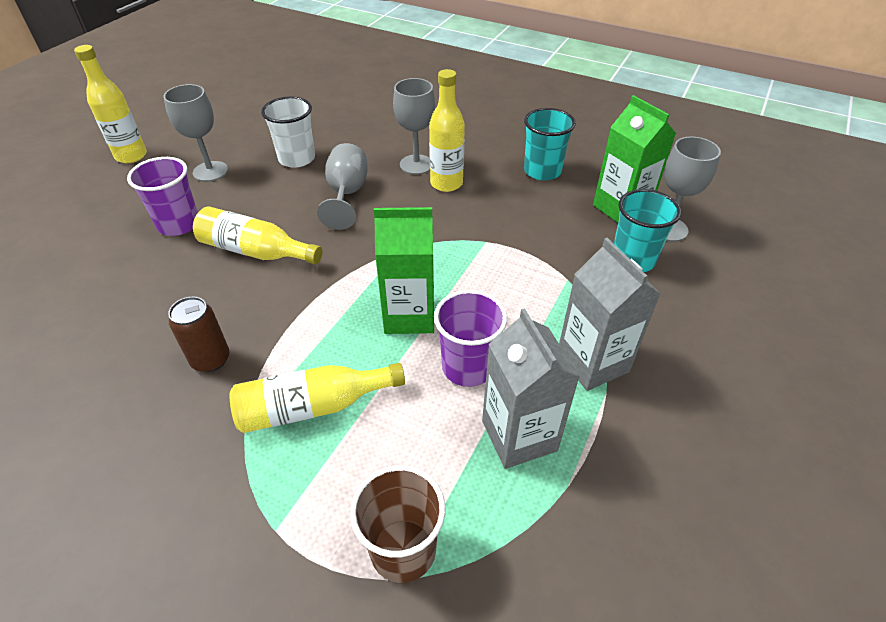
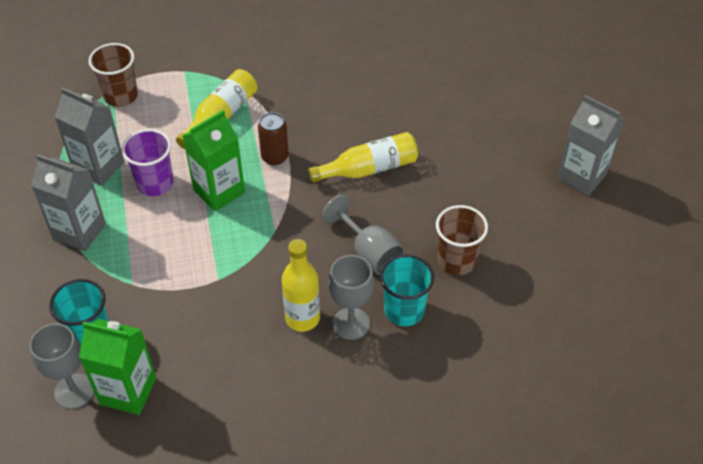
camera: 140 degrees right, 5 degrees up
yellow bottle [74,45,147,163] -> grey carton [557,95,624,196]
purple cup [127,157,198,236] -> none
grey goblet [163,84,228,182] -> none
brown can [168,297,230,372] -> brown can moved to [258,112,289,165]
white cup [261,97,315,168] -> brown cup [436,205,488,275]
turquoise cup [524,108,576,180] -> turquoise cup moved to [380,254,434,326]

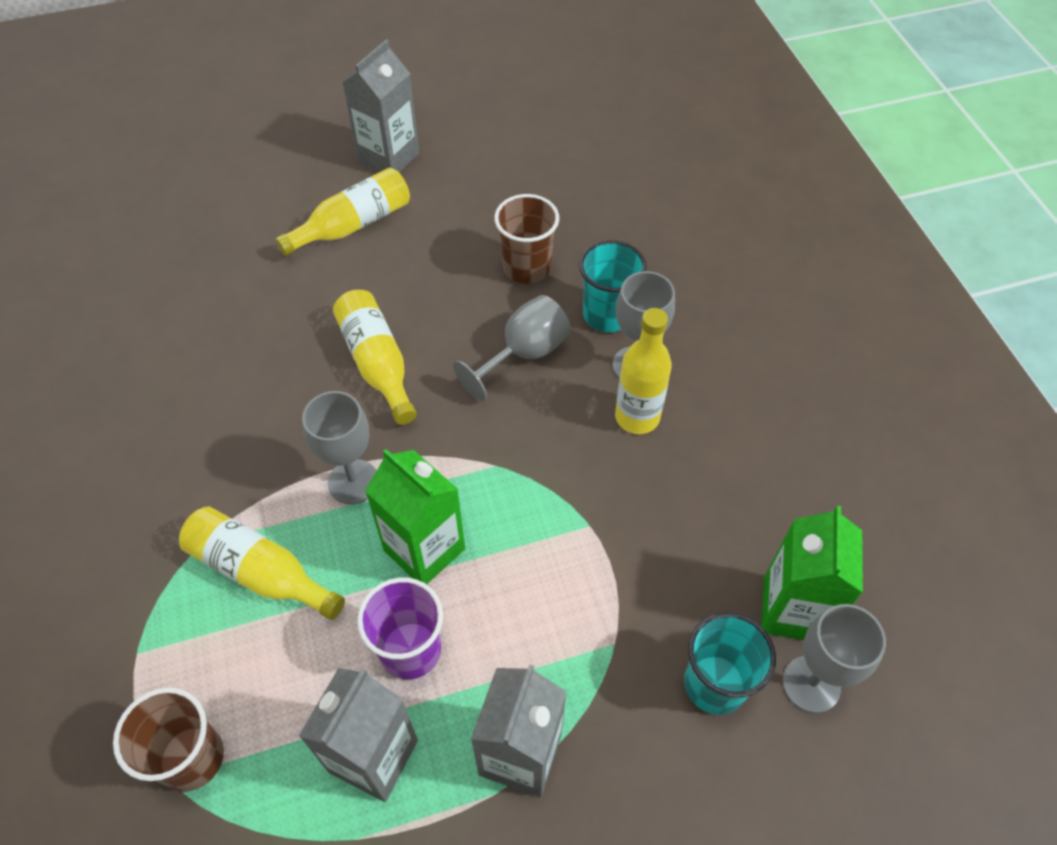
camera: 95 degrees left, 5 degrees up
brown can [258,112,289,165] -> grey goblet [302,391,376,504]
none -> yellow bottle [275,168,410,256]

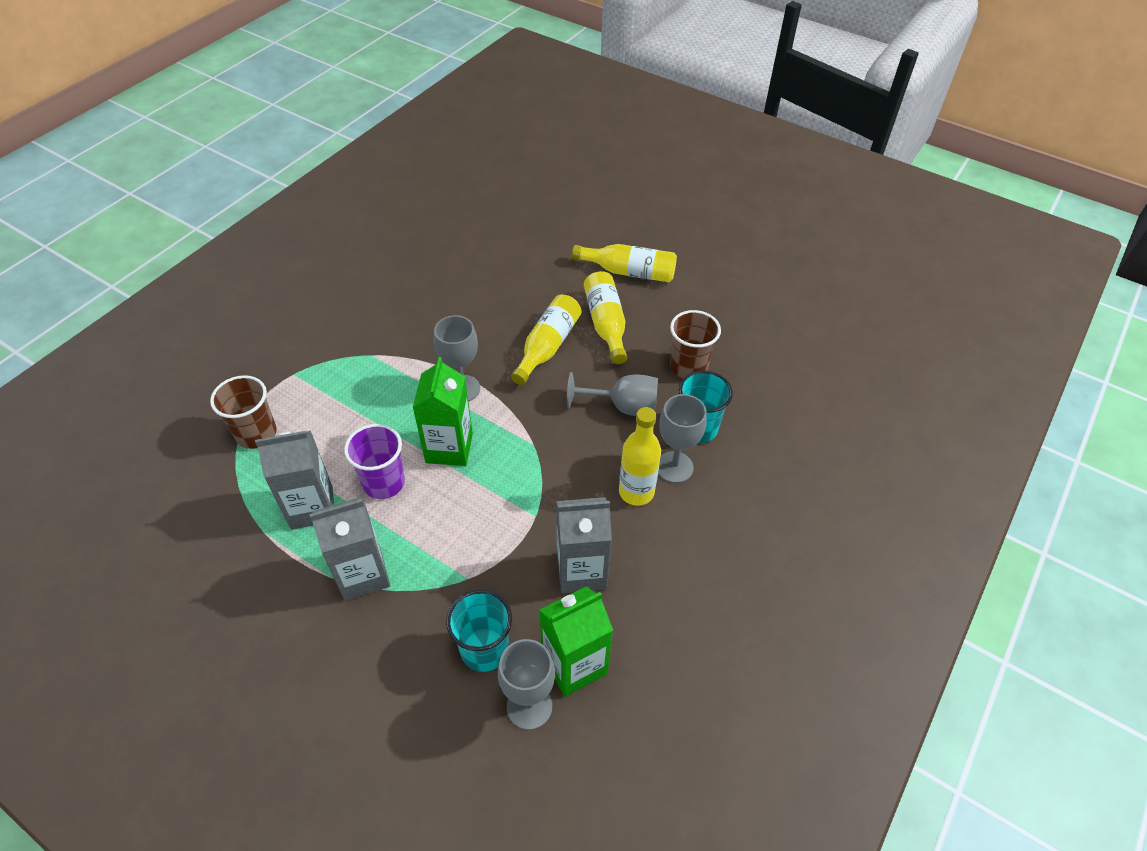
camera: 50 degrees right, 5 degrees down
yellow bottle [179,506,345,620] -> yellow bottle moved to [584,271,627,364]
grey carton [342,39,420,173] -> grey carton moved to [556,497,612,593]

